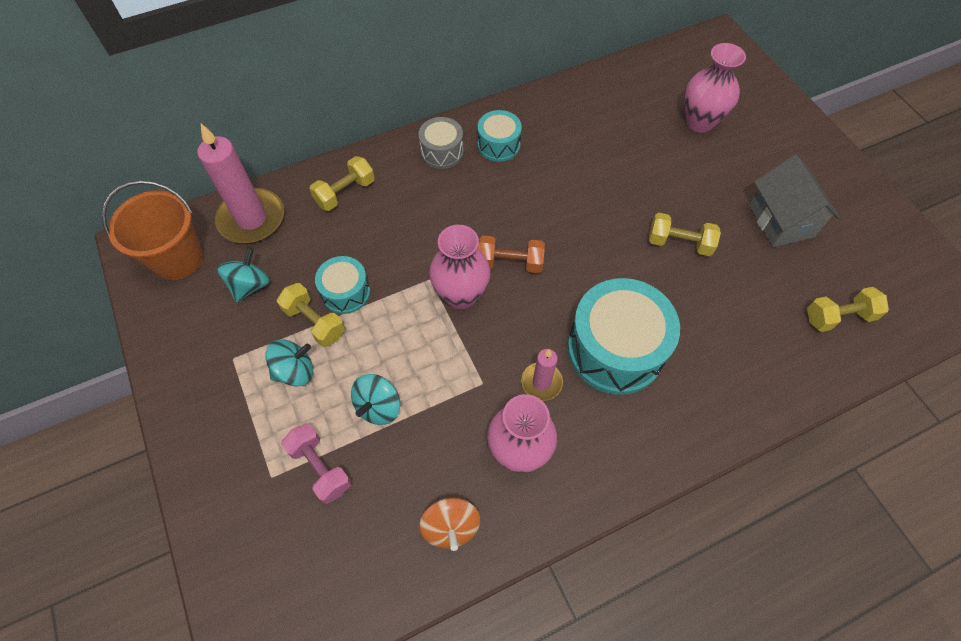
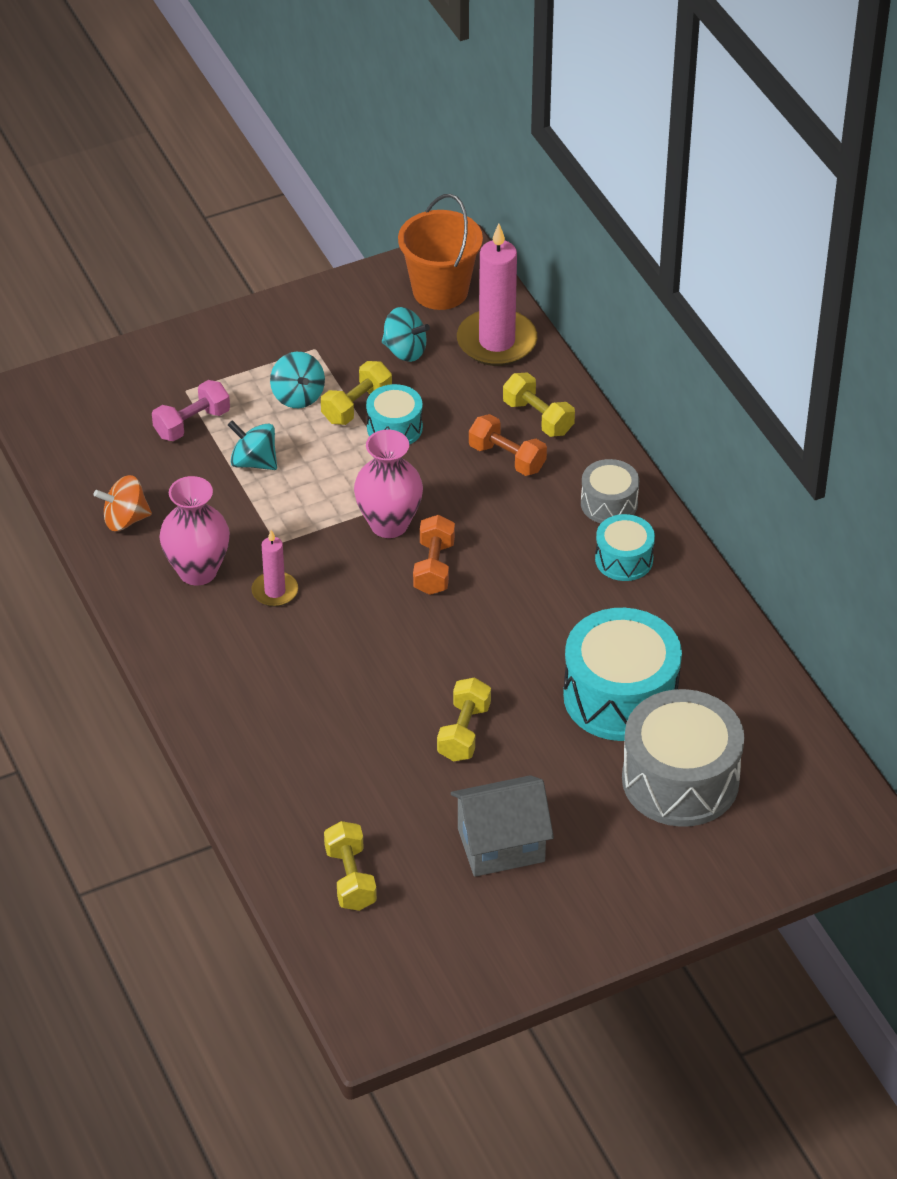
camera: 90 degrees right, 15 degrees down
turquoise drum [568,278,680,395] -> turquoise drum moved to [563,608,682,741]
pink vase [685,43,746,133] -> grey drum [622,689,745,827]
none -> orange dumbbell [469,414,547,476]

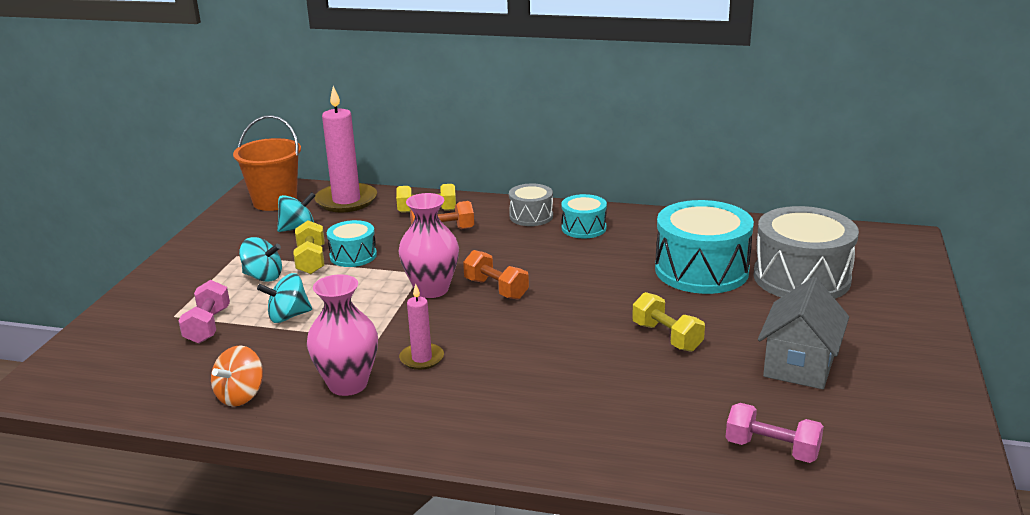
camera: 50 degrees left, 20 degrees down
yellow dumbbell [324,821,377,911] -> pink dumbbell [726,403,824,463]

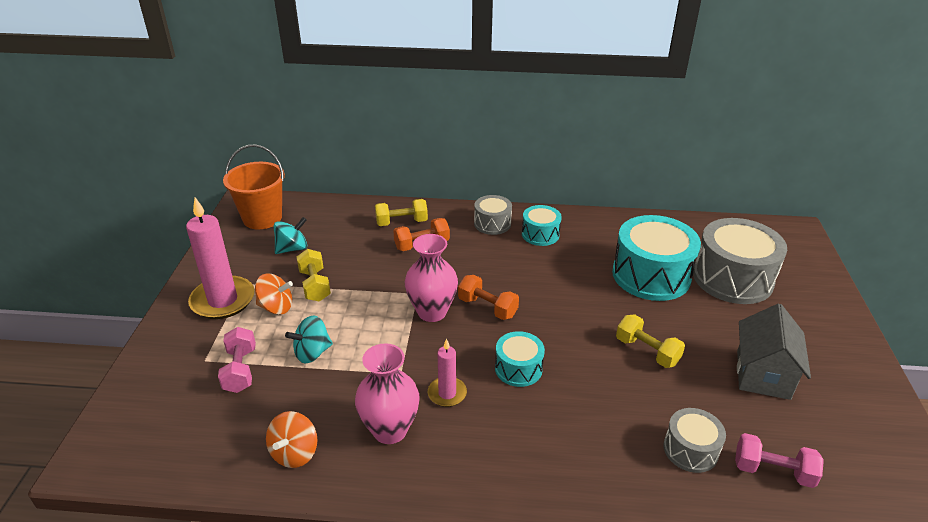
camera: 10 degrees left, 10 degrees up
turquoise spinning top [239,237,282,282] -> orange spinning top [255,274,293,315]
pink candle [315,86,377,212] -> pink candle moved to [186,197,255,319]
turquoise drum [327,220,377,267] -> turquoise drum moved to [495,331,545,387]
none -> grey drum [664,408,726,473]

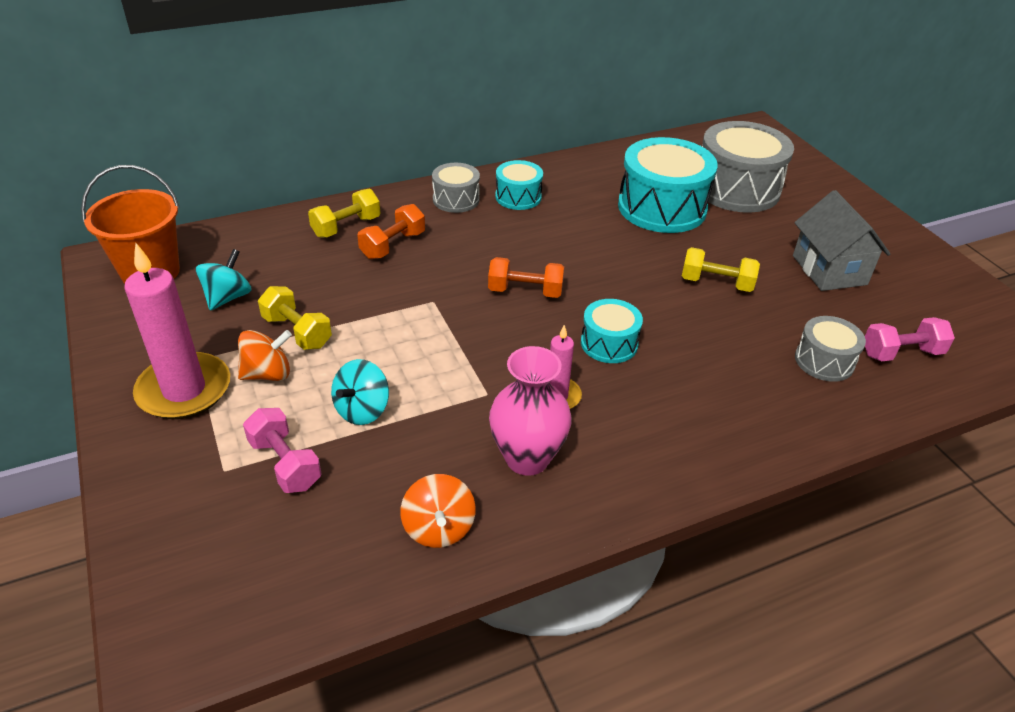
camera: 30 degrees left, 5 degrees up
pink vase [405,234,458,322] -> none

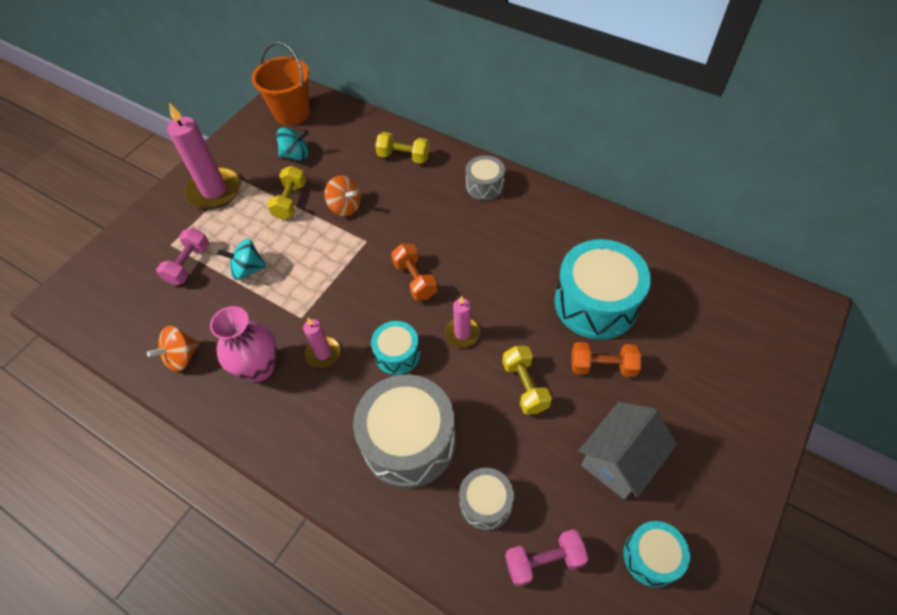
camera: 60 degrees right, 15 degrees up
orange spinning top [238,330,292,381] -> orange spinning top moved to [325,175,361,216]
orange dumbbell [357,204,425,259] -> orange dumbbell moved to [571,342,641,377]
turquoise drum [495,160,543,210] -> turquoise drum moved to [623,521,690,587]
grey drum [702,121,794,213] -> grey drum moved to [353,374,456,488]
pink dumbbell [865,317,955,361] -> pink dumbbell turned 60 degrees counterclockwise [505,529,588,587]
none -> pink candle [445,296,480,348]

